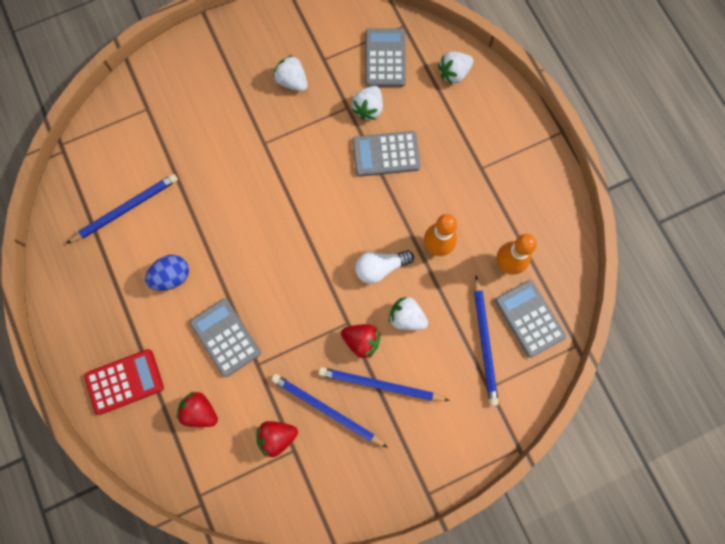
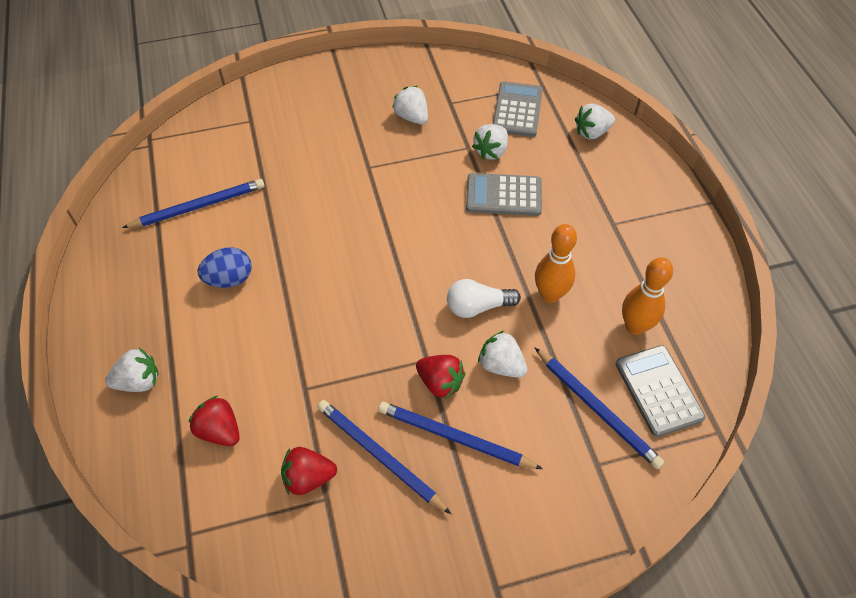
camera: 10 degrees right, 20 degrees down
red calculator [84,349,164,415] -> white strawberry [105,348,159,392]
grey calculator [190,298,261,377] -> none
blue pencil [474,275,499,406] -> blue pencil turned 45 degrees counterclockwise [535,348,664,469]

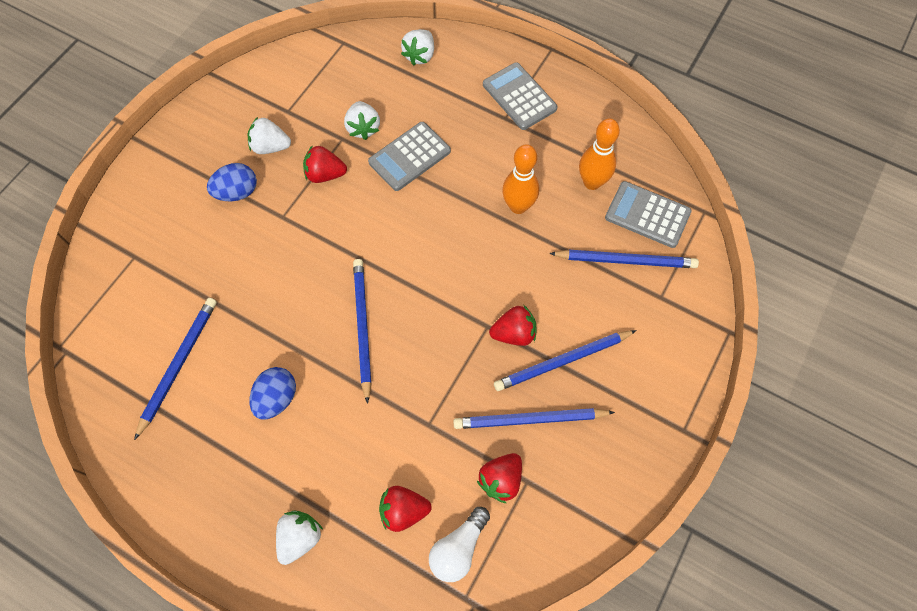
camera: 45 degrees left, 10 degrees up
white light bulb [447,279,521,318] -> white light bulb moved to [429,507,490,582]
white strawberry [478,330,527,378] -> none
grey calculator [493,81,543,137] -> grey calculator moved to [483,62,558,130]
none -> blue egg [207,163,257,201]
none -> red strawberry [303,145,347,183]
none -> blue pencil [353,259,371,404]

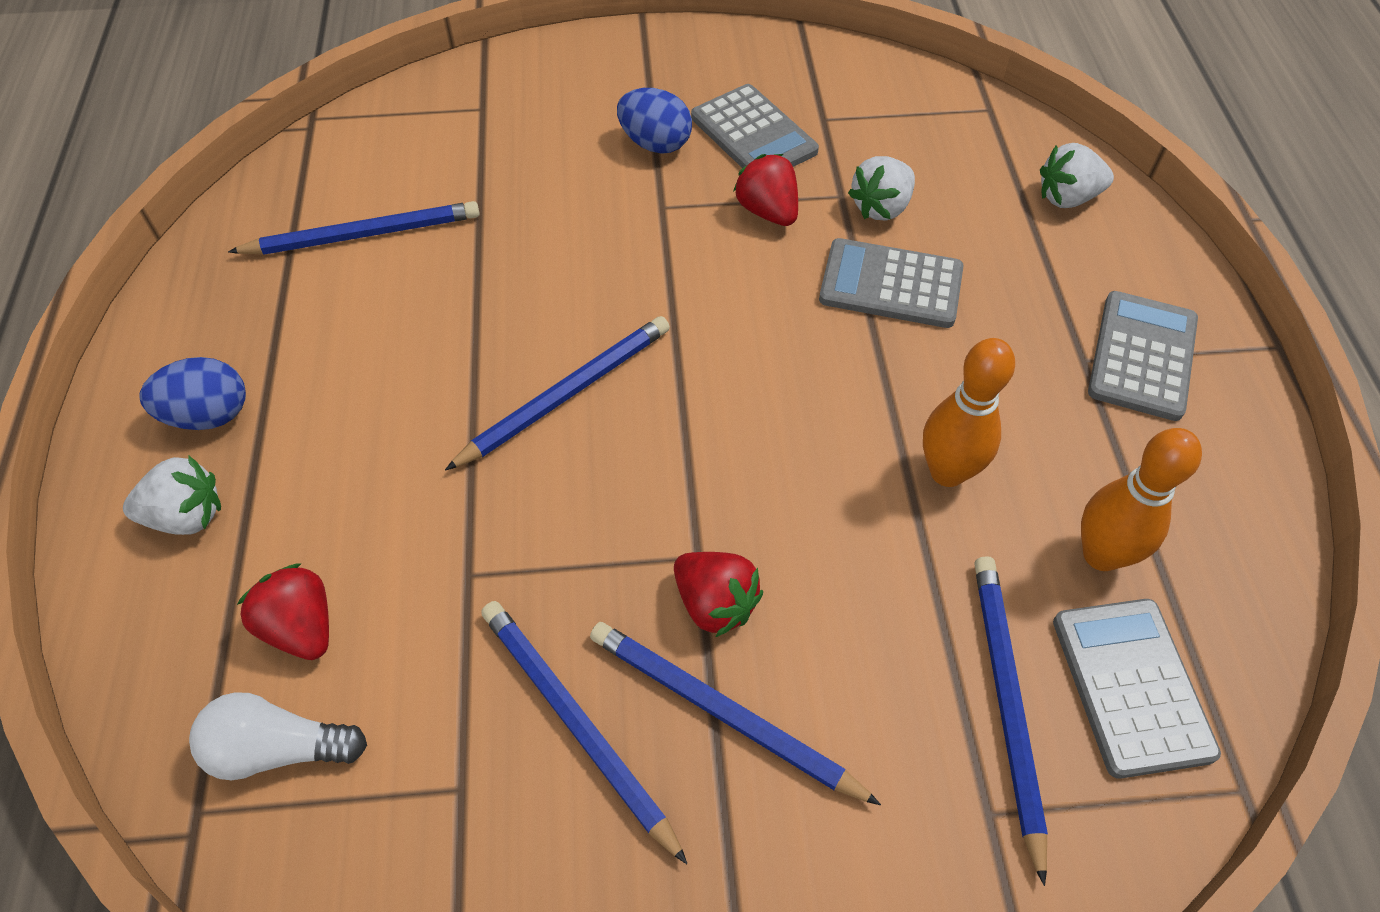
camera: 55 degrees right, 10 degrees down
white strawberry [248,117,291,154] -> grey calculator [691,84,819,168]
blue egg [250,367,296,419] -> blue egg moved to [139,357,246,430]
red strawberry [477,453,522,503] -> none
blue pencil [549,250,699,268] -> blue pencil turned 150 degrees counterclockwise [974,556,1048,886]

